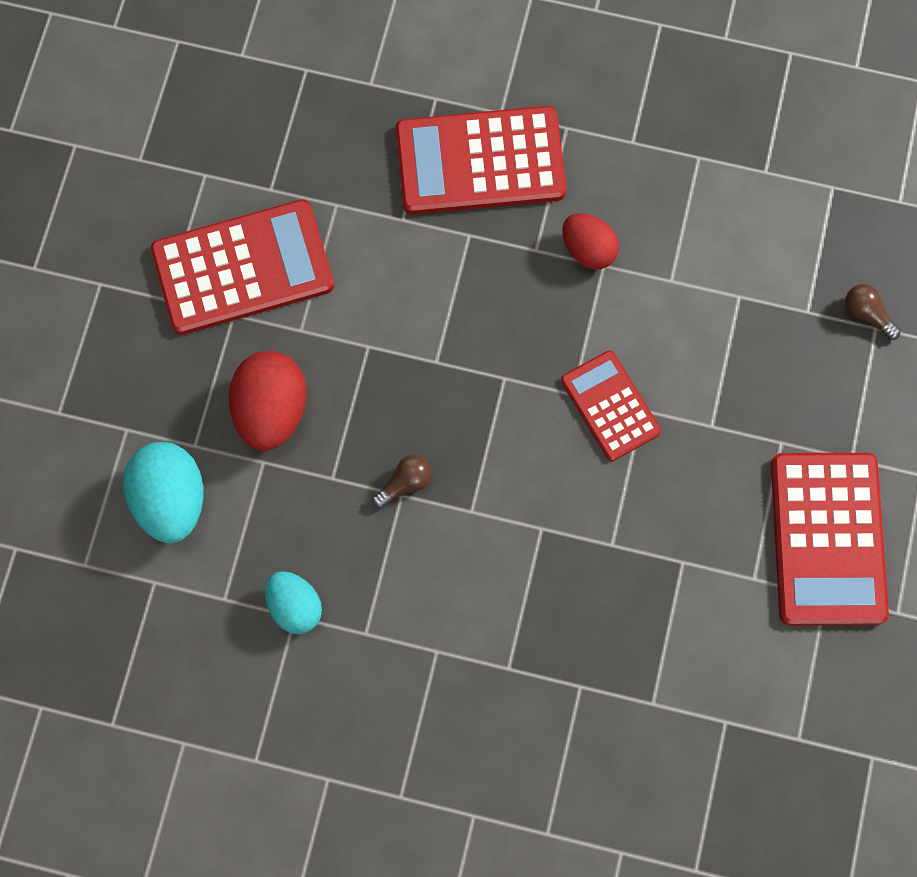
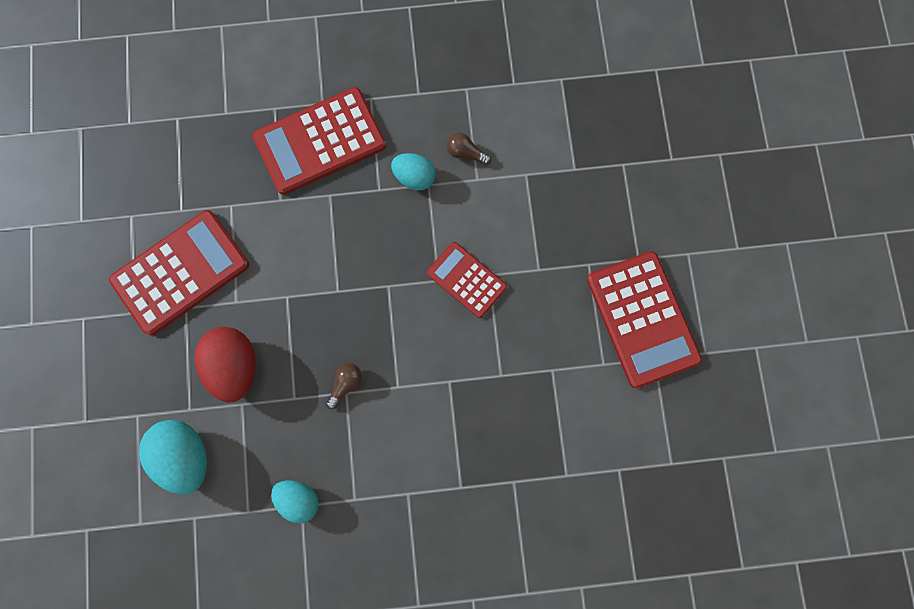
camera: 20 degrees left, 5 degrees up
red egg [562,213,619,270] -> turquoise egg [391,153,436,191]
brown light bulb [845,284,901,340] -> brown light bulb moved to [447,132,491,165]

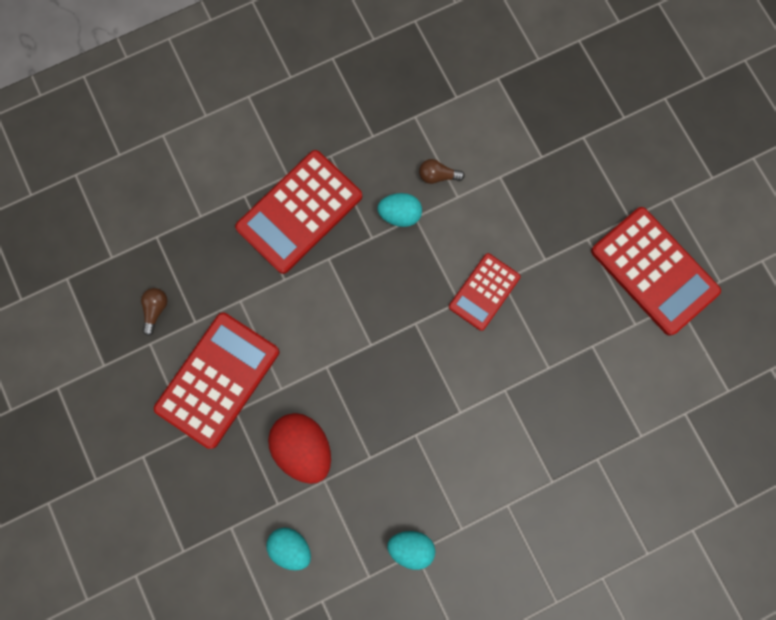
camera: 20 degrees left, 0 degrees up
turquoise egg [139,420,207,495] -> turquoise egg [266,527,311,570], size x0.64
brown light bulb [326,363,362,409] -> brown light bulb moved to [141,288,167,336]
red calculator [427,242,507,318] -> red calculator turned 75 degrees counterclockwise [449,253,521,331]

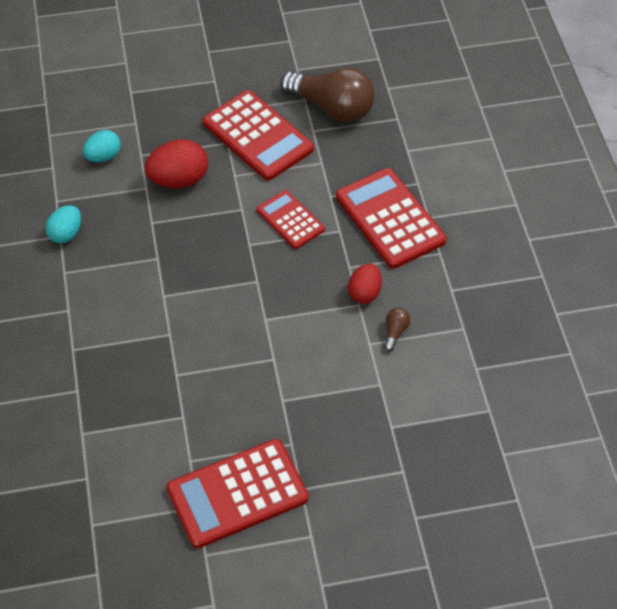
camera: 105 degrees right, 25 degrees down
brown light bulb [141,288,167,336] -> brown light bulb [280,67,375,122], size x2.47
turquoise egg [377,193,422,227] -> red egg [348,263,382,304]
red calculator [449,253,521,331] -> red calculator moved to [256,190,325,249]

